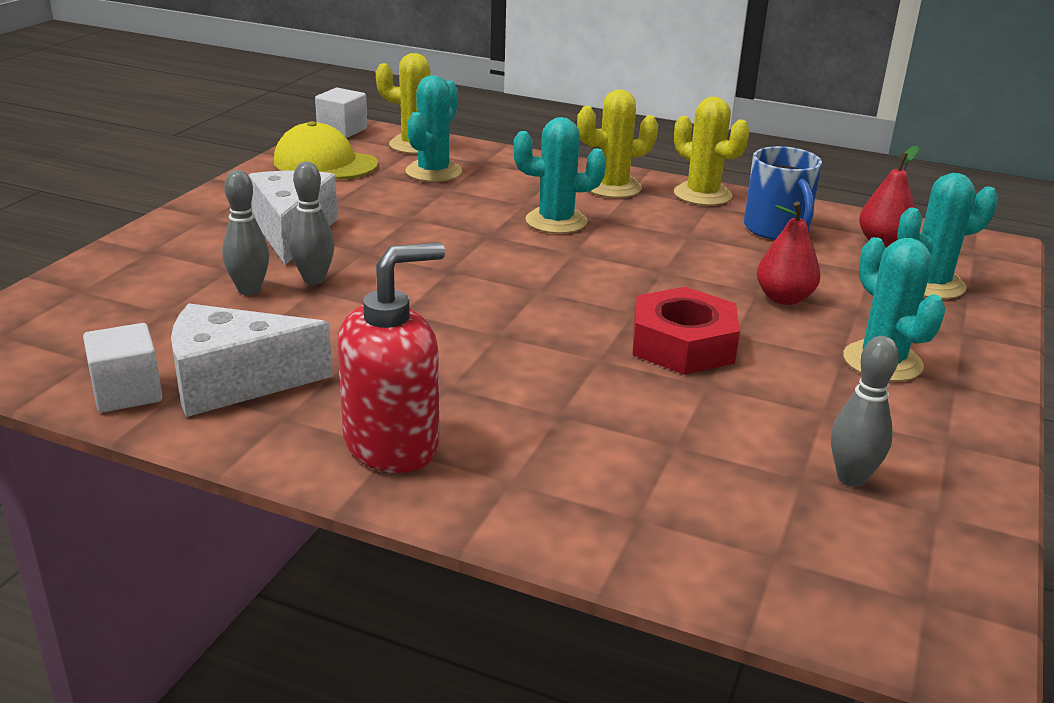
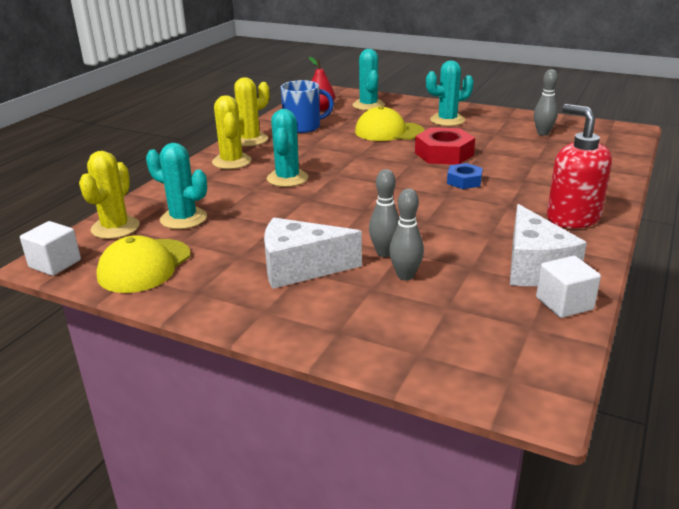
camera: 85 degrees left, 0 degrees up
red pear [757,201,820,305] -> yellow cap [355,106,425,141]
none -> blue nut [447,163,483,189]

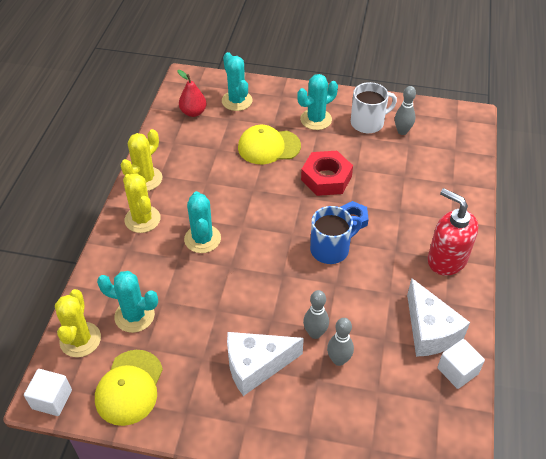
camera: 15 degrees left, 20 degrees up
blue mug [281,80,334,133] -> blue mug moved to [310,206,362,264]
none -> white mug [351,82,397,133]

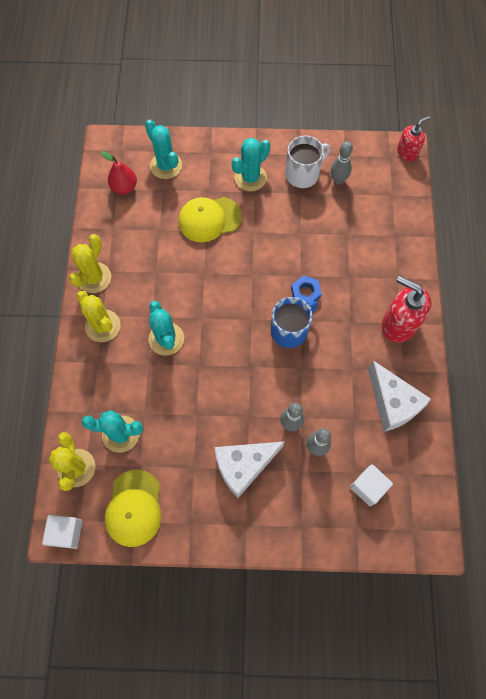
camera: 10 degrees left, 20 degrees up
red nut [301,151,353,196] -> none
white cube [437,339,485,389] -> white cube moved to [350,464,393,506]
none -> red soap dispenser [397,116,430,161]

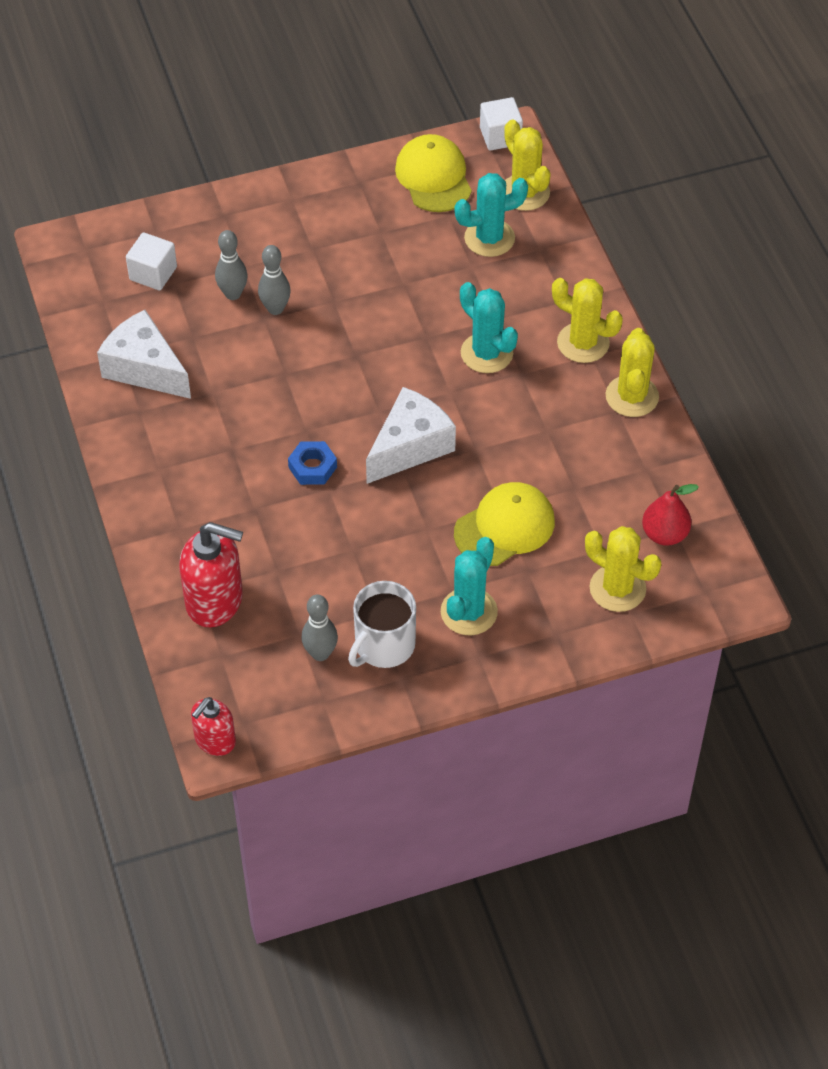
camera: 160 degrees right, 15 degrees down
turquoise cactus [145,120,182,179] -> yellow cactus [585,526,661,612]
white cheese [214,441,285,498] -> white cheese moved to [366,387,456,484]
blue mug [271,297,318,348] -> none
red soap dispenser [382,276,431,343] -> red soap dispenser moved to [179,522,243,627]

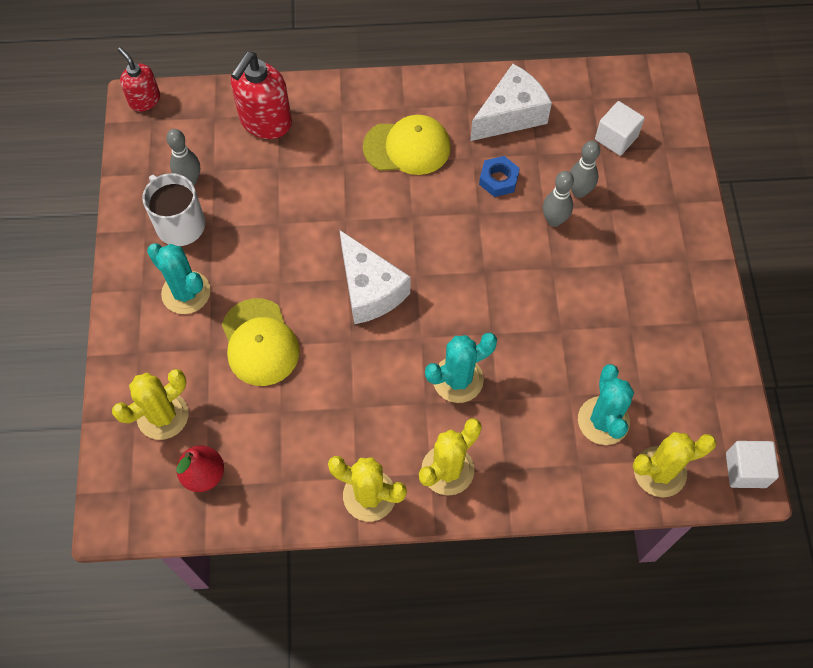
camera: 105 degrees right, 10 degrees up
blue nut [288,441,337,485] -> blue nut moved to [479,156,520,197]
yellow cap [395,134,472,212] -> yellow cap moved to [363,115,451,175]

